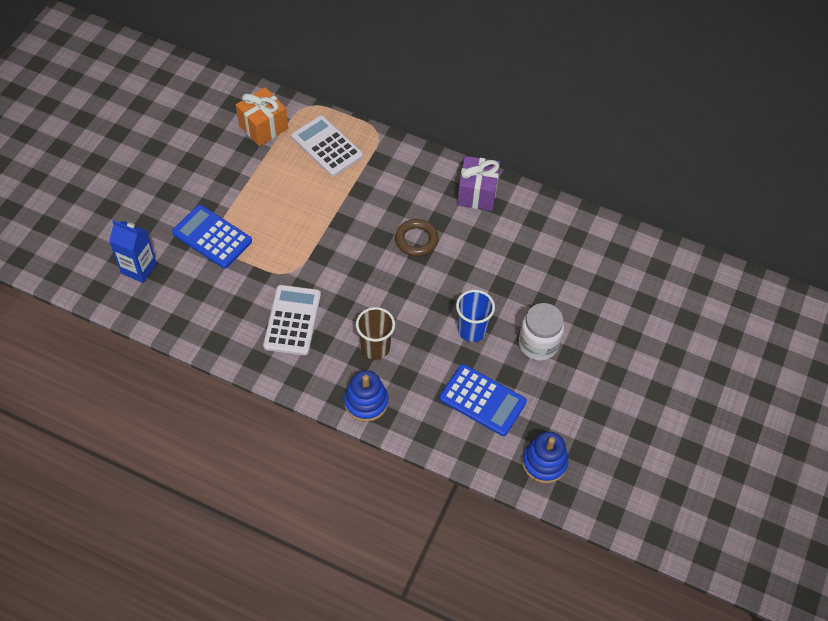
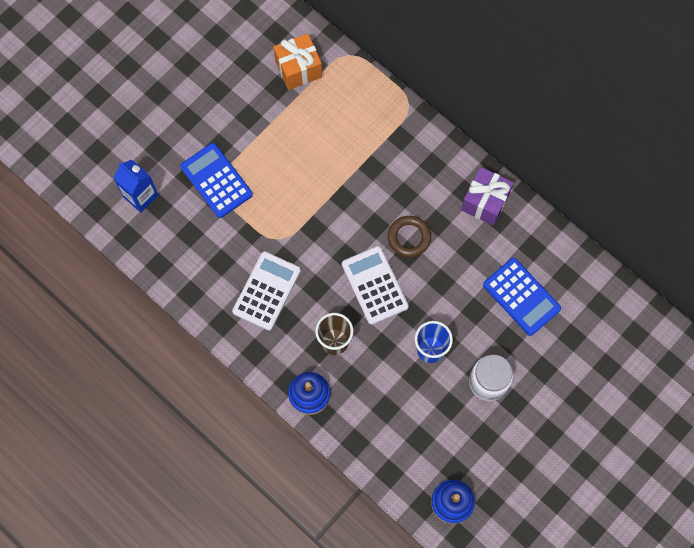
camera: 20 degrees right, 15 degrees up
white calculator [291,115,363,177] -> white calculator moved to [342,246,409,325]
blue calculator [439,364,527,436] -> blue calculator moved to [483,258,561,336]

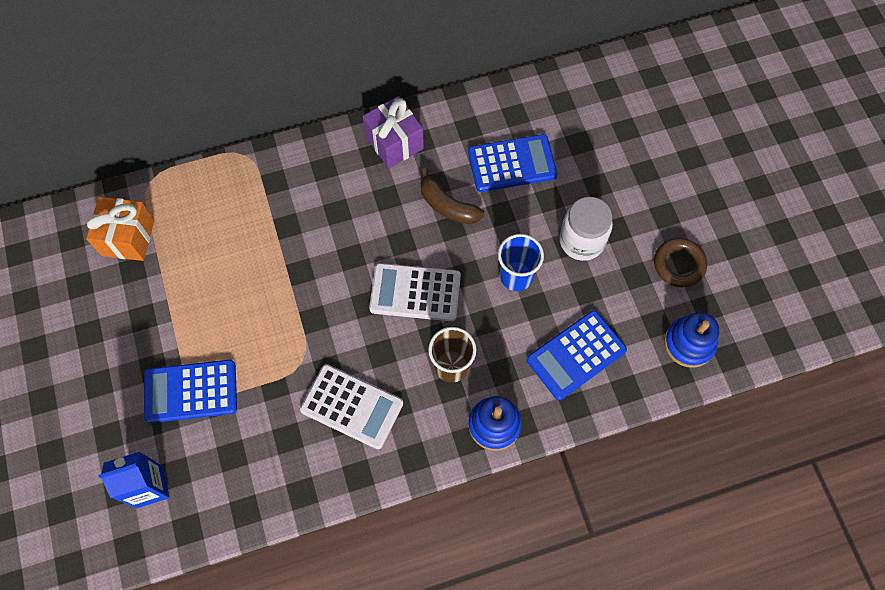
camera: 60 degrees left, 5 degrees down
white calculator [232,251,301,331] -> white calculator turned 150 degrees clockwise [300,364,403,449]
brown ring [388,216,431,257] -> brown ring moved to [654,238,707,287]
none -> brown banana [421,168,484,224]
none -> blue calculator [527,310,627,400]

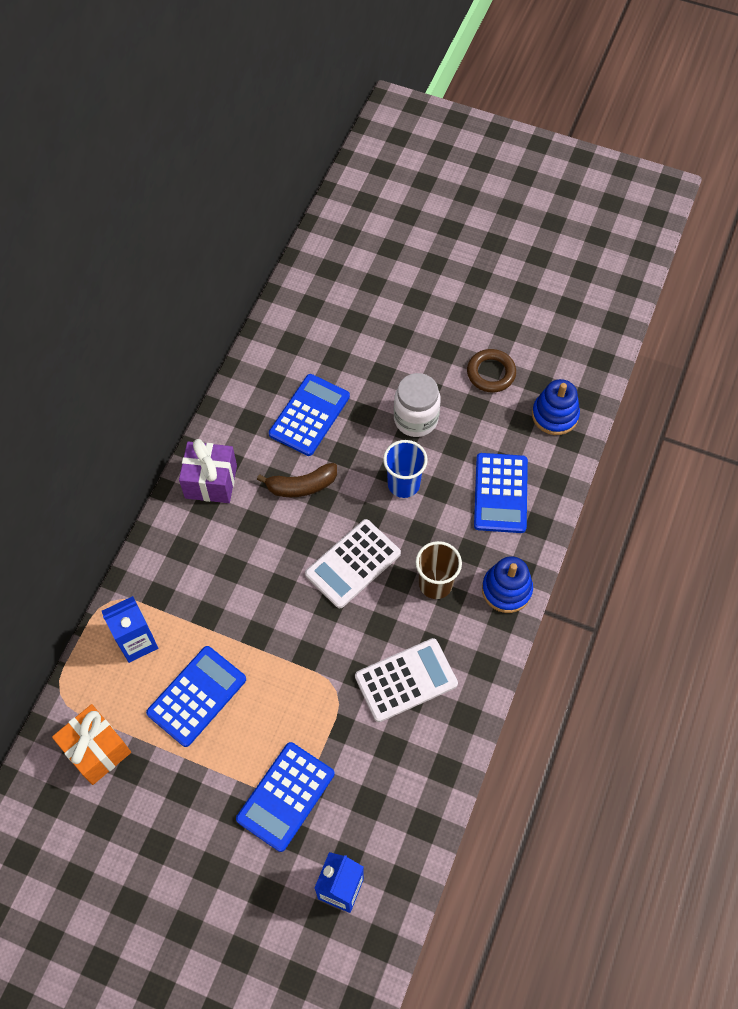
camera: 50 degrees left, 5 degrees down
none -> blue carton [102,596,158,663]
none -> blue calculator [146,646,246,747]

